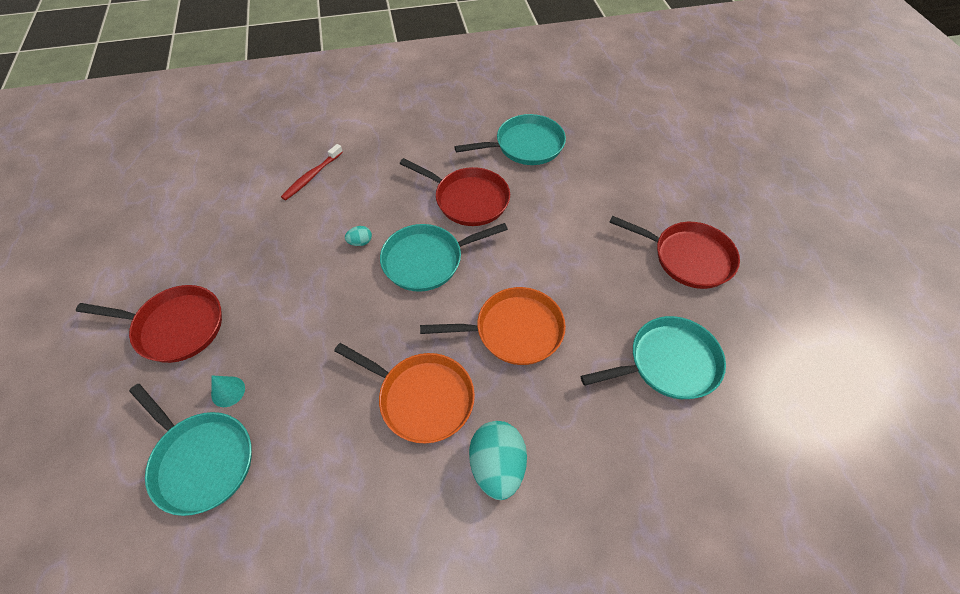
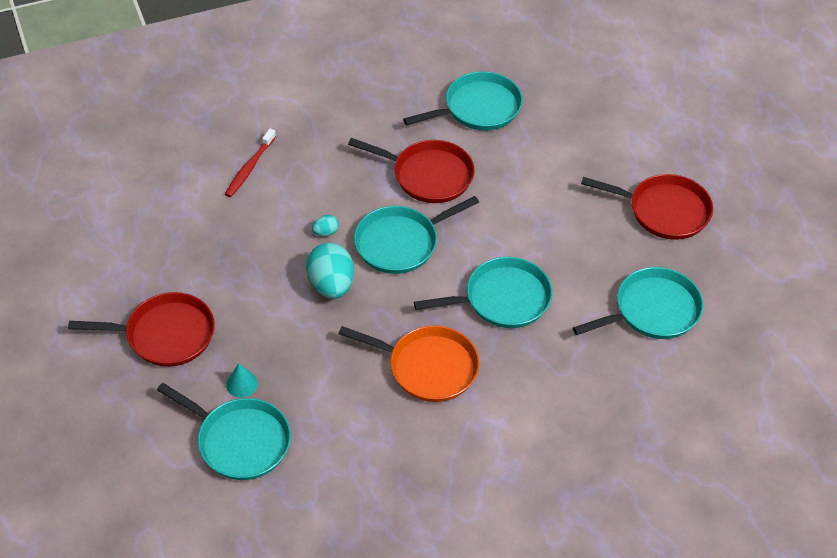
camera: 10 degrees left, 5 degrees down
orange pan [420,287,566,365] -> turquoise pan [414,257,553,328]
turquoise egg [469,421,527,500] -> turquoise egg moved to [306,243,354,299]

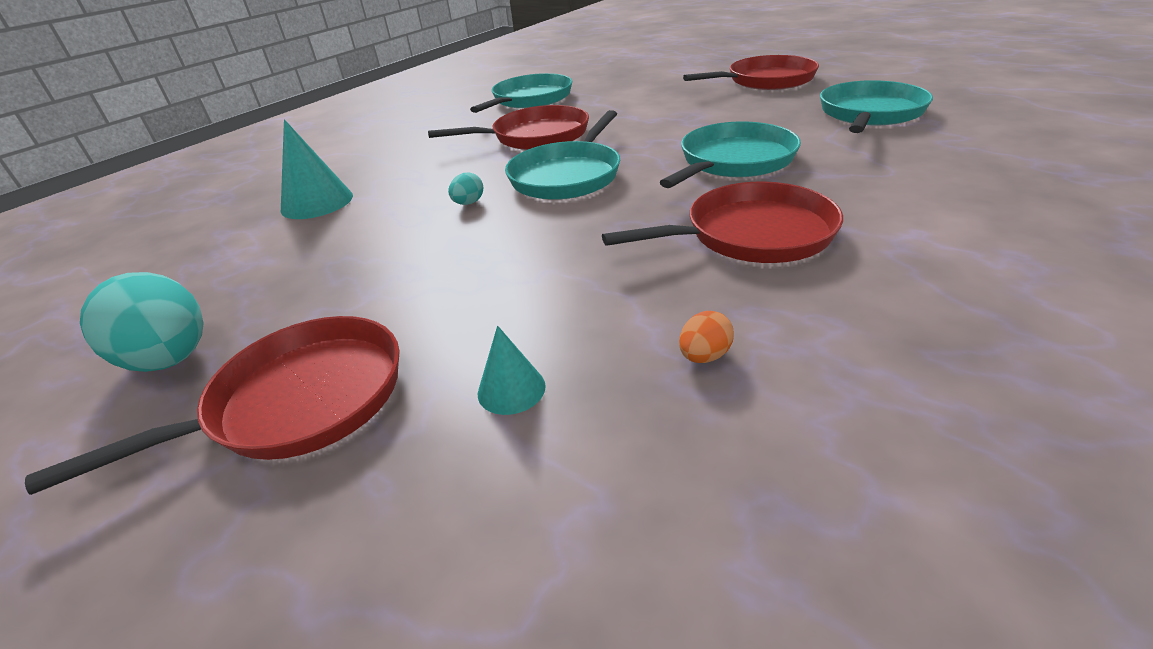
camera: 30 degrees left, 15 degrees down
turquoise pan [157,383,291,480] -> none
red toothbrush [225,129,276,197] -> turquoise cone [281,119,353,219]
turquoise egg [306,243,354,299] -> turquoise egg moved to [80,272,204,372]
orange pan [338,325,480,402] -> red pan [602,182,843,263]
none -> orange egg [679,311,734,363]

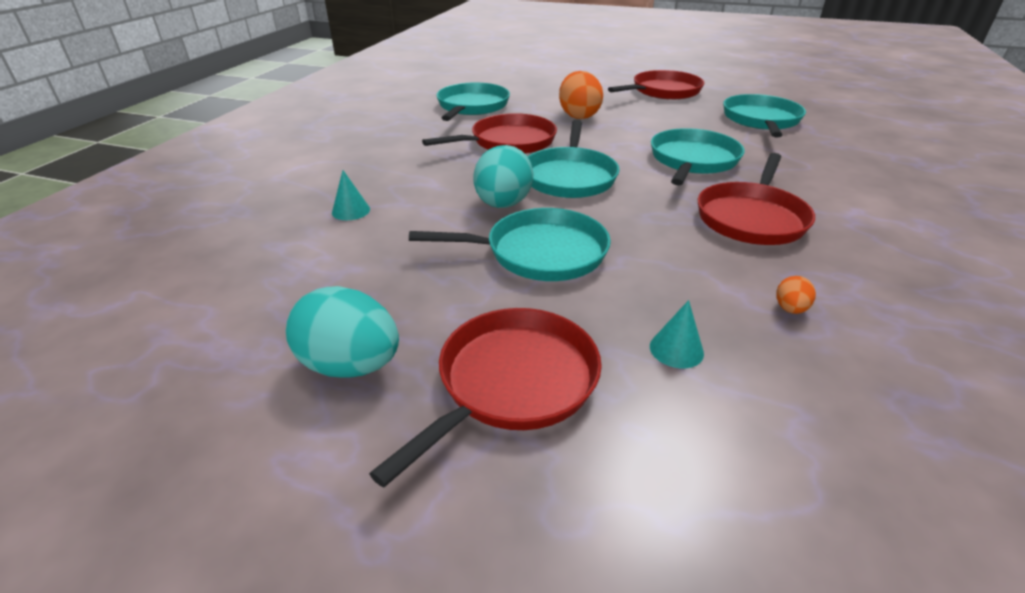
camera: 20 degrees left, 0 degrees up
turquoise cone [281,119,353,219] -> turquoise cone [332,170,370,220], size x0.57
turquoise egg [448,172,483,205] -> turquoise egg [474,145,533,208], size x2.19
red pan [602,182,843,263] -> red pan turned 150 degrees clockwise [698,153,815,245]
none -> turquoise pan [409,208,611,281]
none -> orange egg [559,71,603,119]

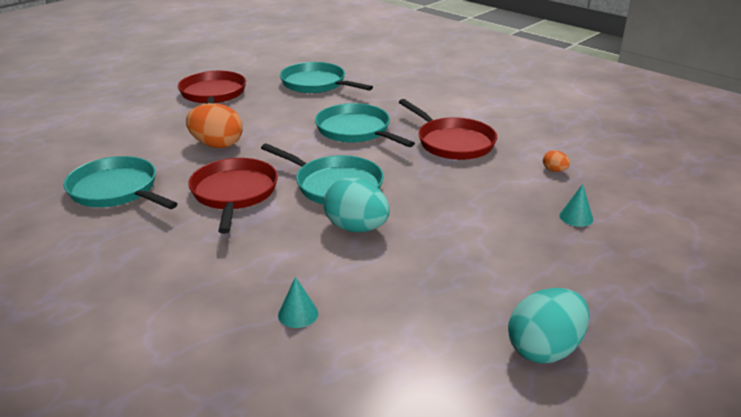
camera: 65 degrees left, 5 degrees down
red pan [369,308,602,487] -> none
turquoise pan [409,208,611,281] -> none

